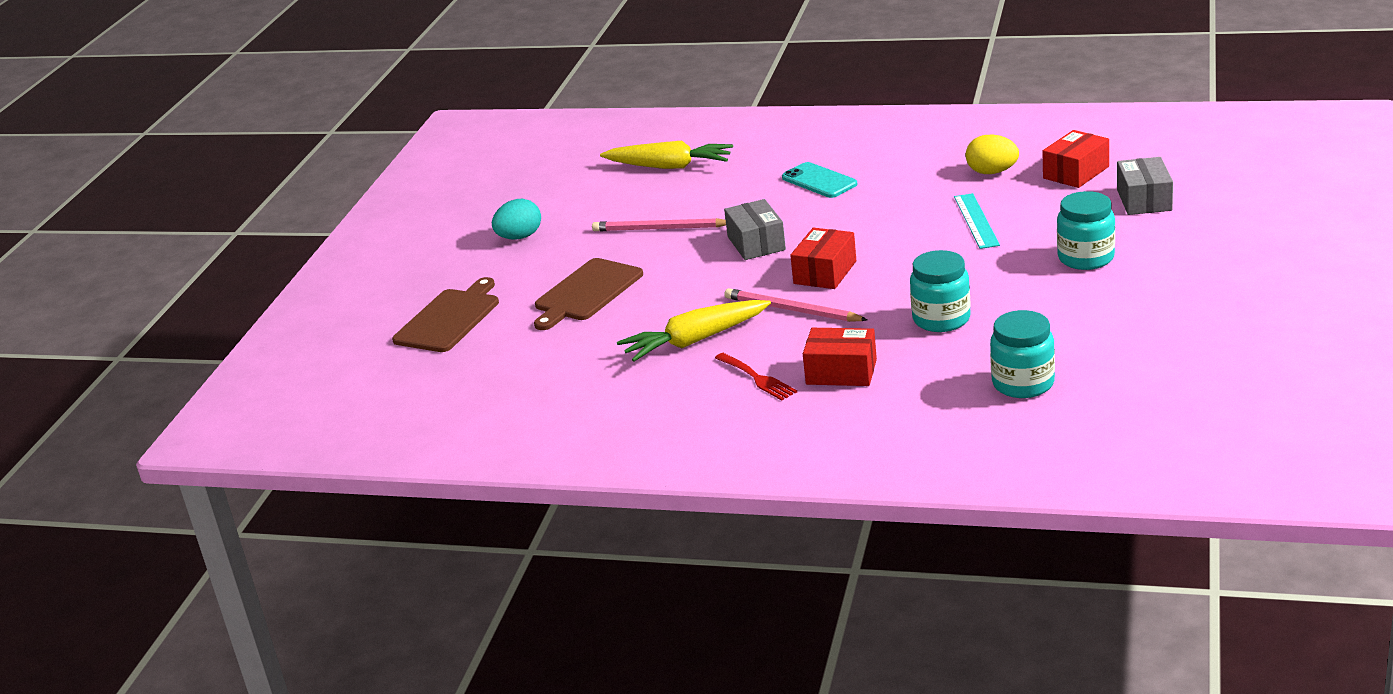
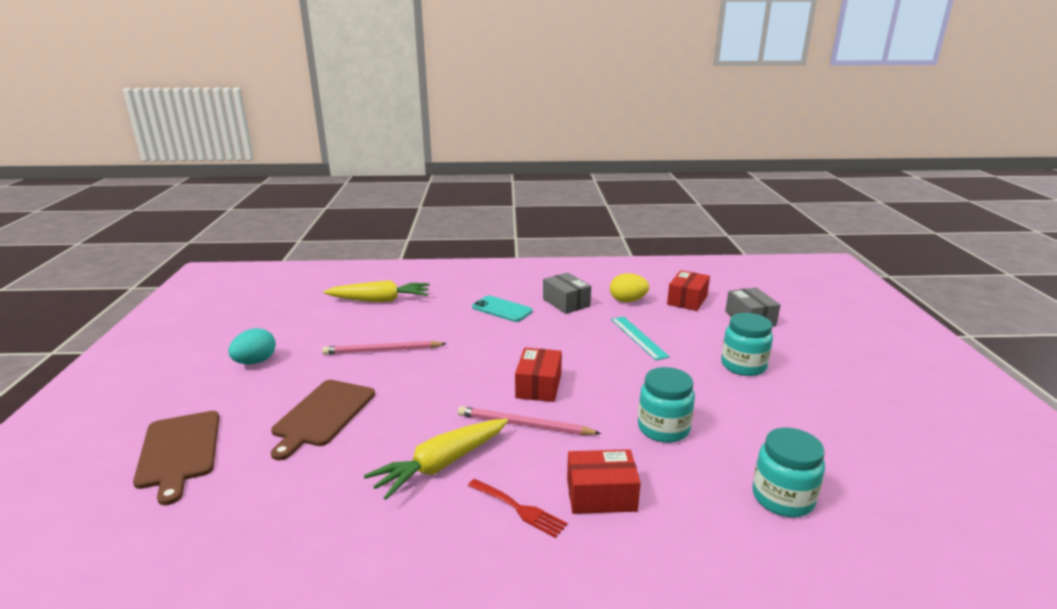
camera: 20 degrees left, 5 degrees down
brown cutting board [392,277,499,352] -> brown cutting board turned 150 degrees clockwise [133,411,219,505]
grey box [724,199,786,260] -> grey box moved to [543,272,591,314]

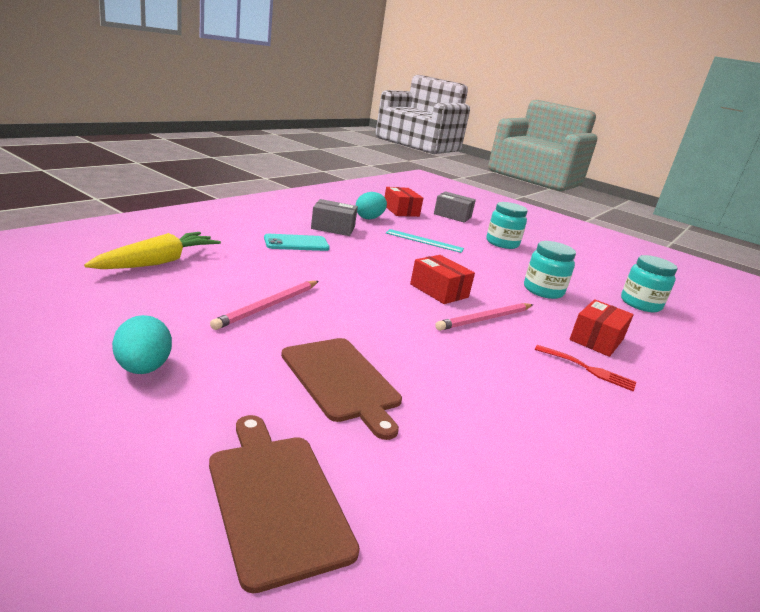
camera: 55 degrees left, 0 degrees up
brown cutting board [133,411,219,505] -> brown cutting board turned 135 degrees counterclockwise [209,415,360,593]
yellow carrot [364,419,508,500] -> none
red fork [468,479,568,538] -> red fork turned 45 degrees clockwise [535,345,636,392]
yellow egg [610,273,649,302] -> turquoise egg [356,192,387,219]

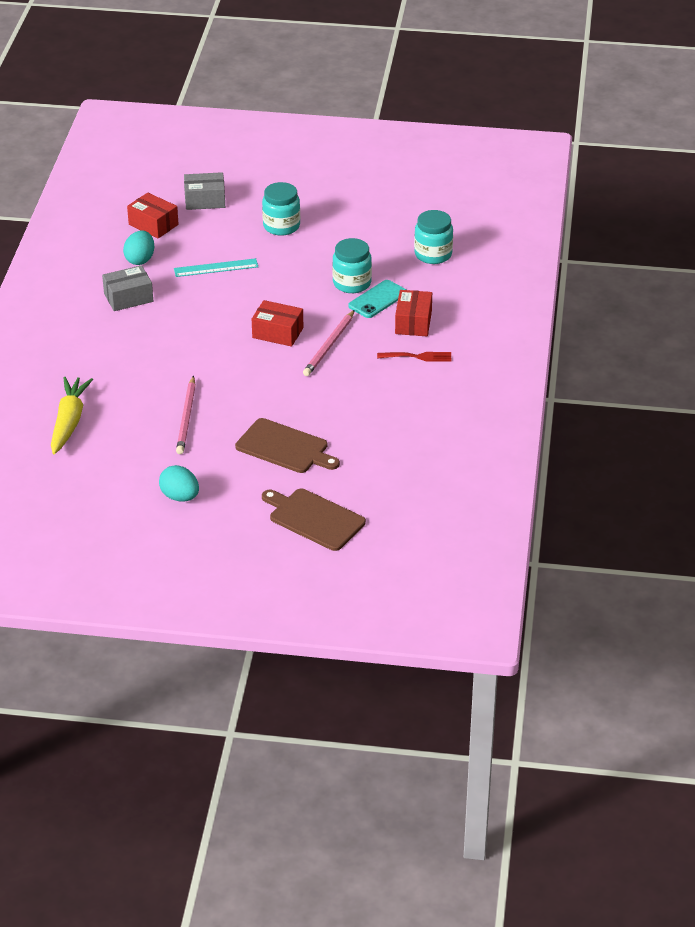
camera: 25 degrees left, 15 degrees up
turquoise phone [264,234,330,251] -> turquoise phone moved to [348,280,406,318]

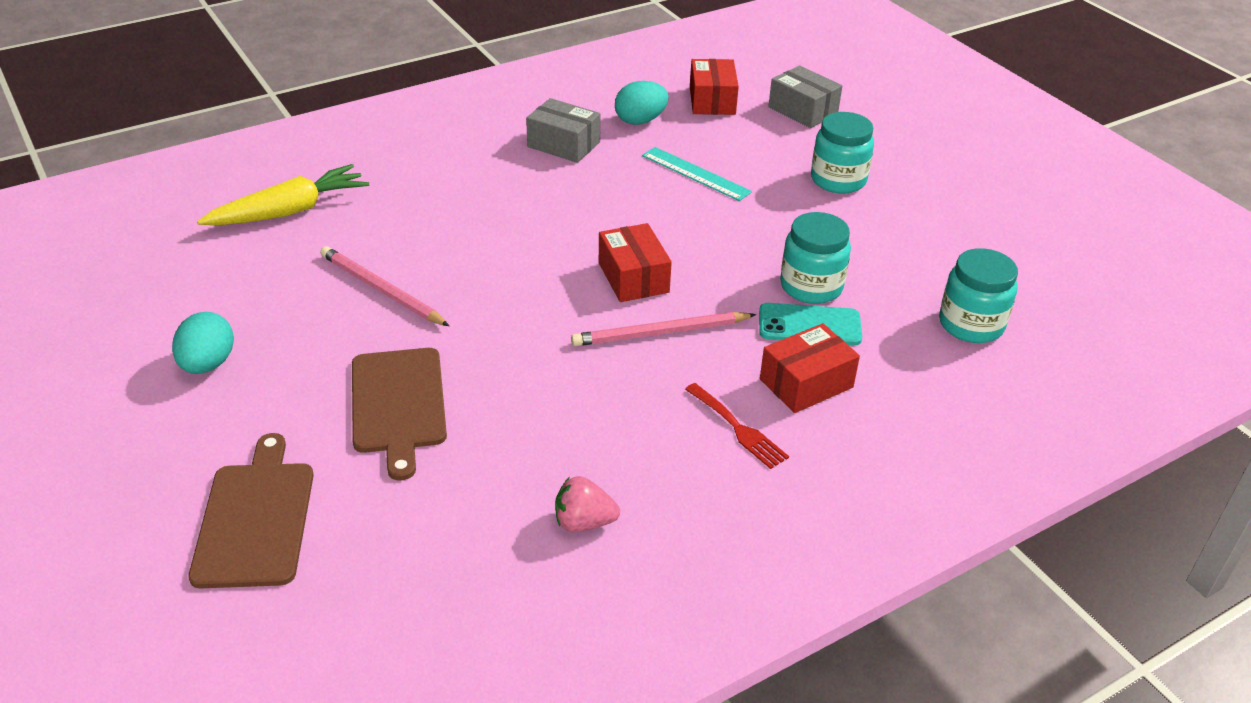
camera: 50 degrees right, 0 degrees up
pink pencil [176,376,196,454] -> pink pencil turned 75 degrees clockwise [320,246,449,326]
none -> pink strawberry [555,476,620,533]

